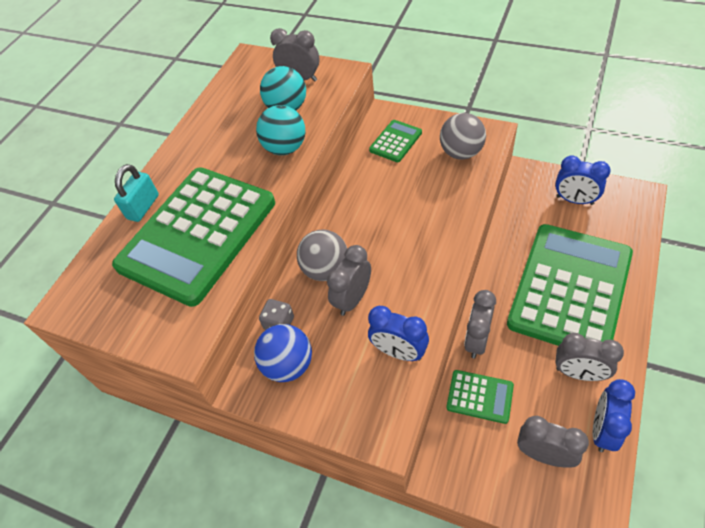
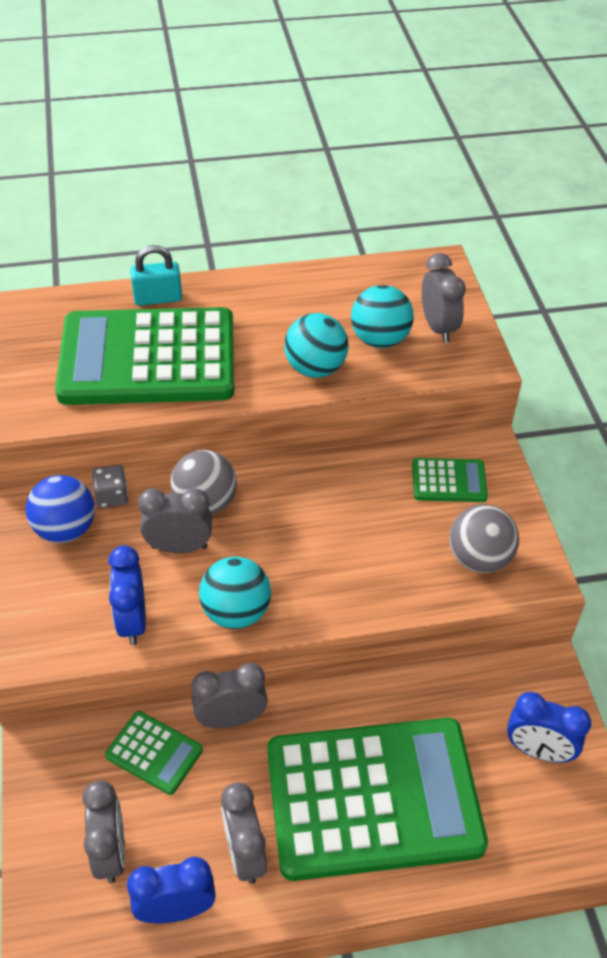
camera: 50 degrees right, 5 degrees down
green calculator [446,370,514,424] -> green calculator turned 45 degrees counterclockwise [105,711,203,795]
blue clock [555,155,611,205] -> blue clock turned 60 degrees counterclockwise [507,692,591,762]
none -> turquoise ball [199,557,271,629]

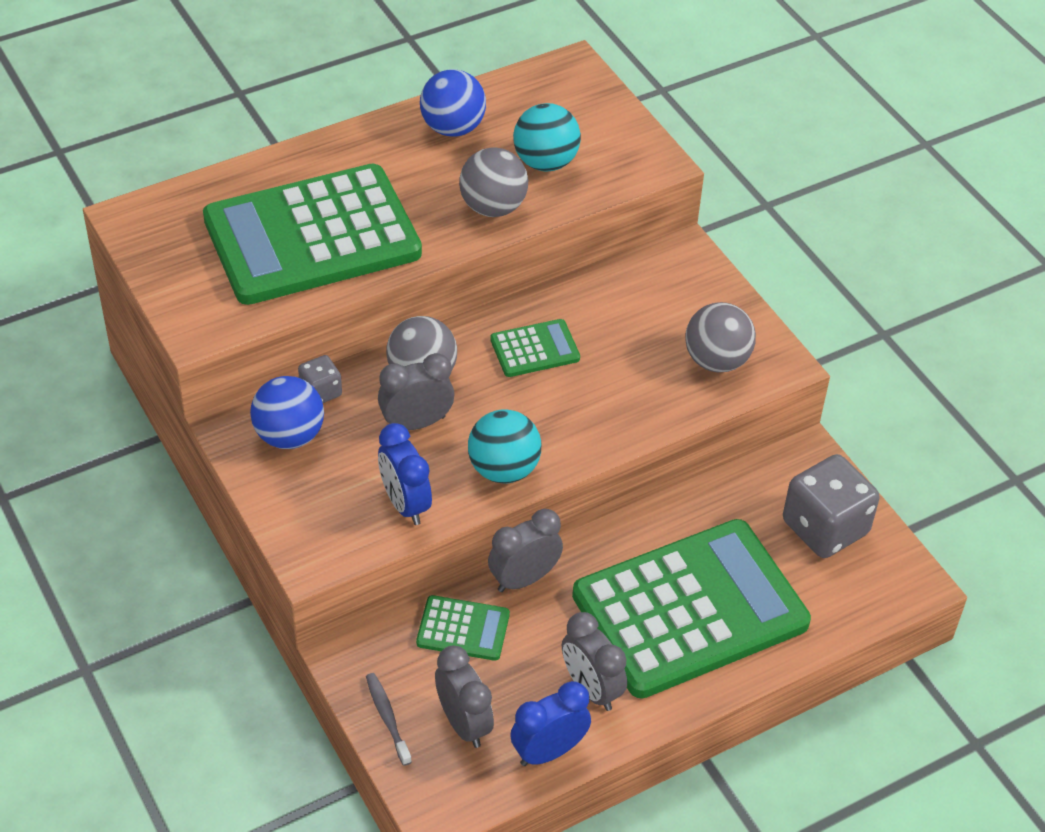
camera: 20 degrees left, 0 degrees up
turquoise padlock [130,245,182,306] -> none
turquoise ball [284,313,348,378] -> grey ball [459,147,528,217]
green calculator [412,458,488,502] -> green calculator moved to [490,319,580,377]
grey clock [422,253,466,343] -> none
blue clock [507,692,591,762] -> grey dice [783,454,880,558]
none -> grey toothbrush [366,673,412,766]
none -> blue ball [420,69,486,137]

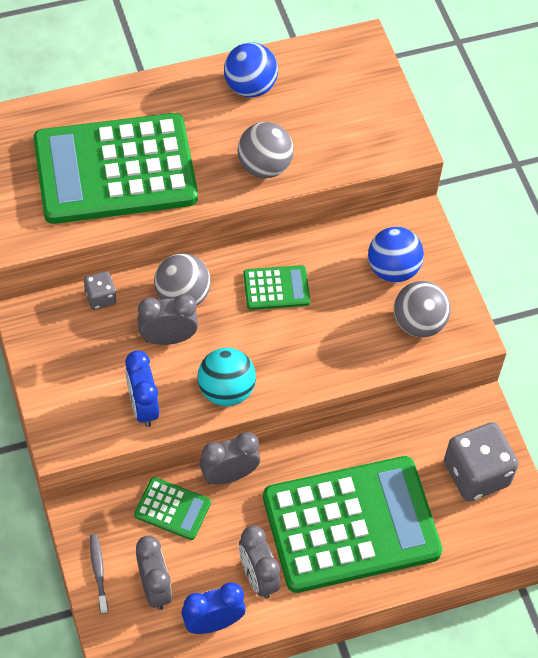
camera: 10 degrees right, 10 degrees up
blue ball [250,376,324,449] -> blue ball moved to [368,227,424,283]
turquoise ball [513,103,581,171] -> none

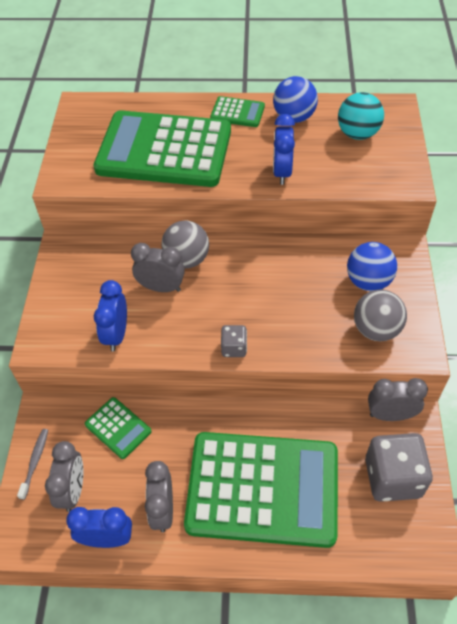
camera: 25 degrees right, 5 degrees down
grey dice [84,271,116,310] -> grey dice moved to [221,325,247,357]
turquoise ball [198,348,256,406] -> turquoise ball moved to [338,92,384,140]
grey clock [199,432,260,485] -> grey clock moved to [368,378,428,421]
grey ball [238,122,294,178] -> blue clock [273,114,295,185]
green calculator [243,265,310,310] -> green calculator moved to [210,96,265,127]

